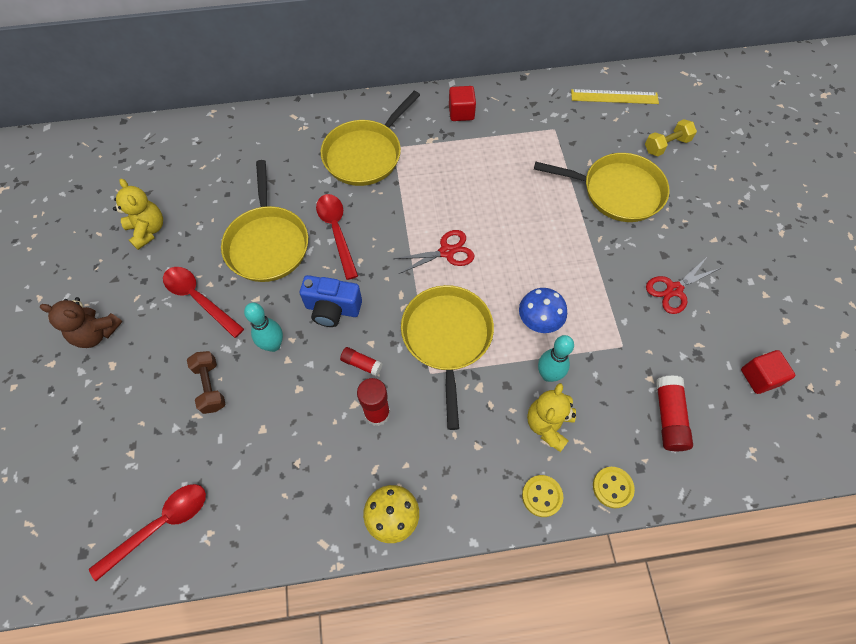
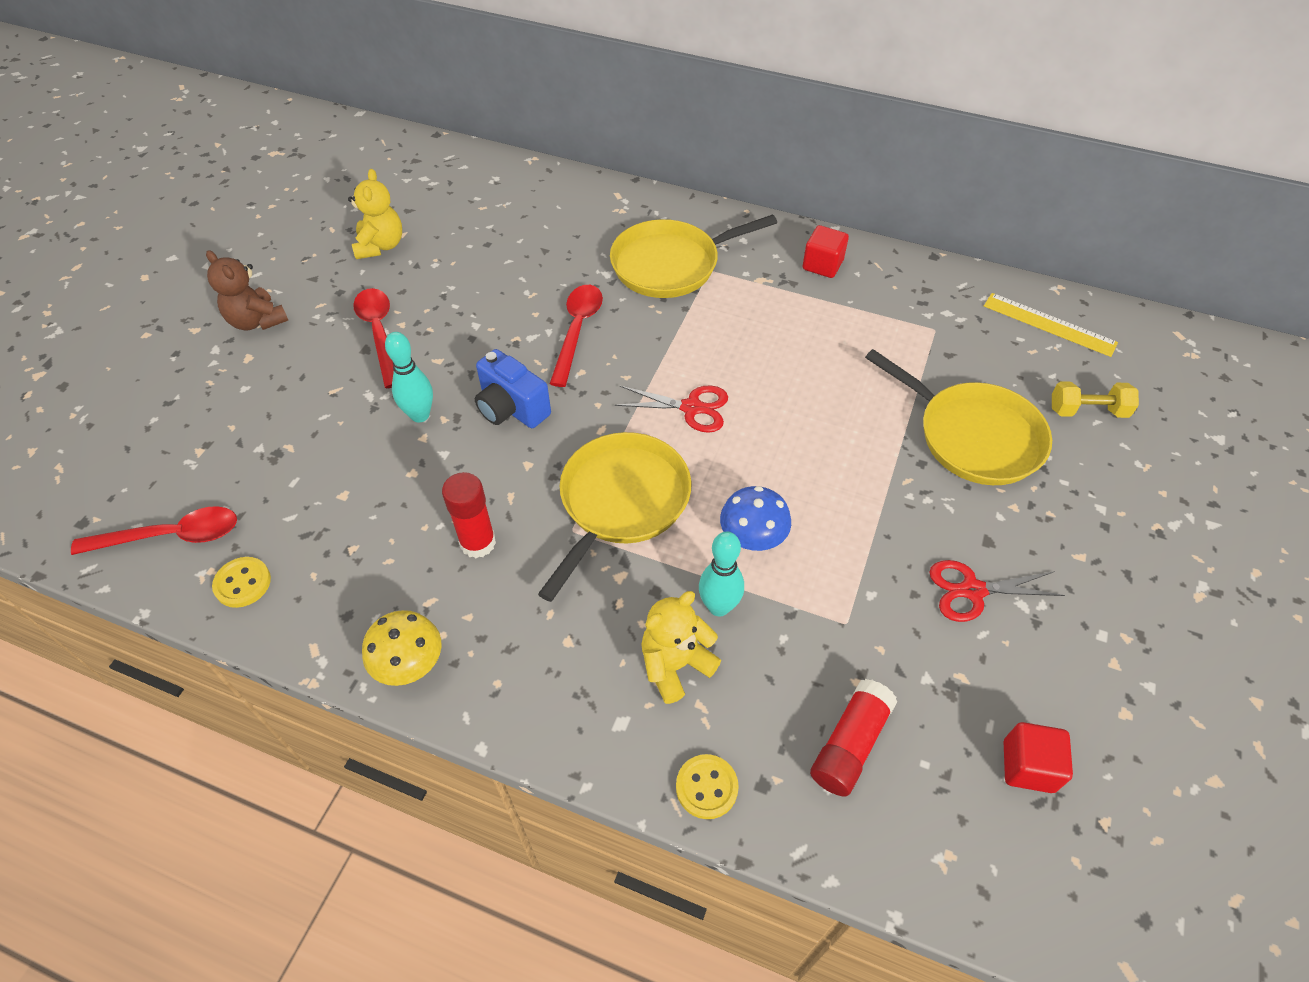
camera: 30 degrees right, 10 degrees down
brown dumbbell [187,351,226,414] -> none
yellow pan [221,160,308,282] -> none
red glue stick [340,347,383,376] -> none
yellow button [522,475,563,517] -> yellow button moved to [212,557,271,608]

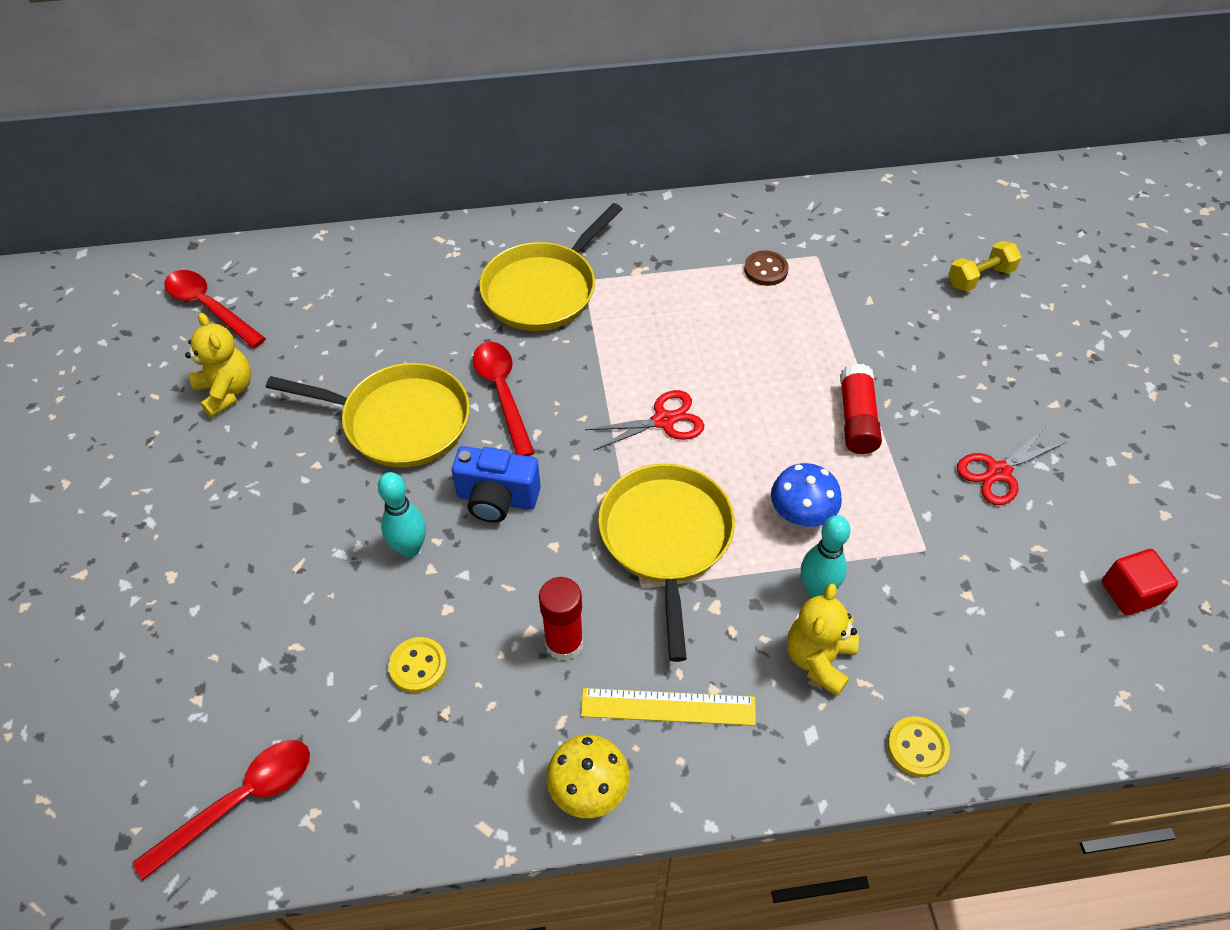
camera: 30 degrees left, 0 degrees up
brown teddy bear [206,250,288,330] -> none
yellow button [212,557,271,608] -> yellow button moved to [388,637,447,693]
red spoon [353,288,394,388] -> red spoon moved to [165,270,266,348]
red cube [803,225,849,278] -> none
red glue stick [810,679,897,796] -> red glue stick moved to [840,363,882,454]
yellow pan [865,349,1052,485] -> yellow pan moved to [266,363,470,468]
yellow ruler [984,293,1118,357] -> yellow ruler moved to [581,688,756,726]
none -> brown button [744,251,789,286]

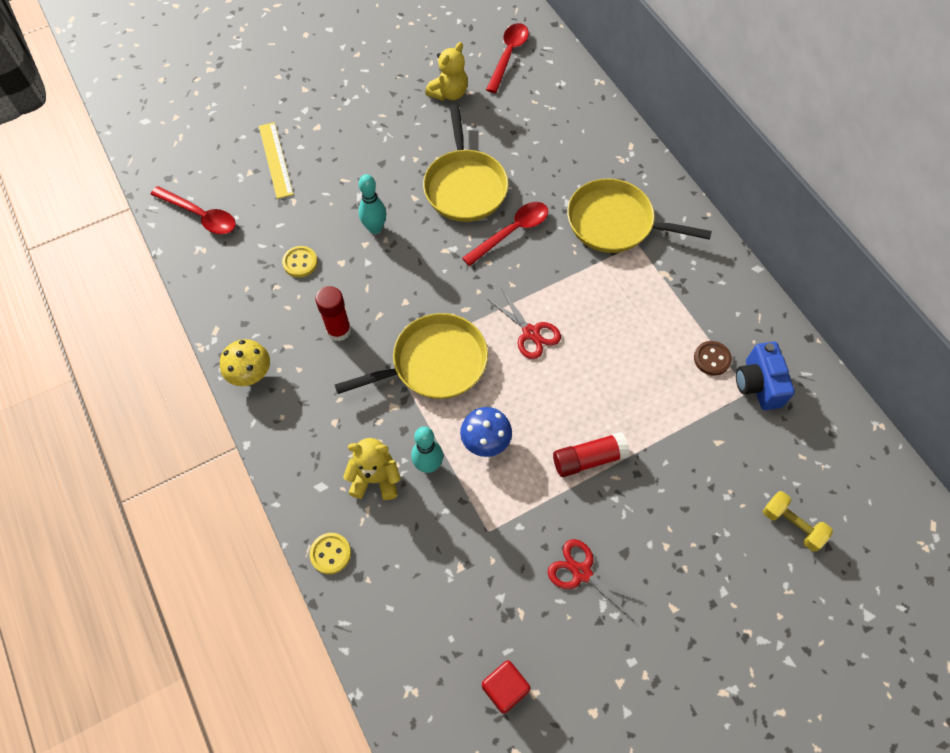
camera: 70 degrees right, 10 degrees up
blue camera [452,446,541,523] -> blue camera moved to [736,342,795,410]
yellow ruler [581,688,756,726] -> yellow ruler moved to [259,122,294,199]

